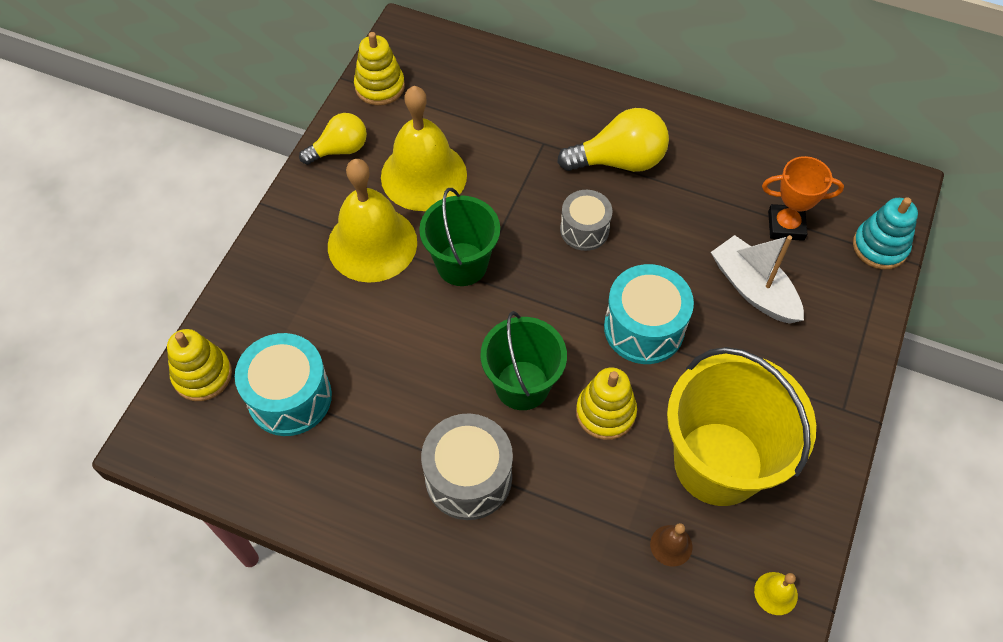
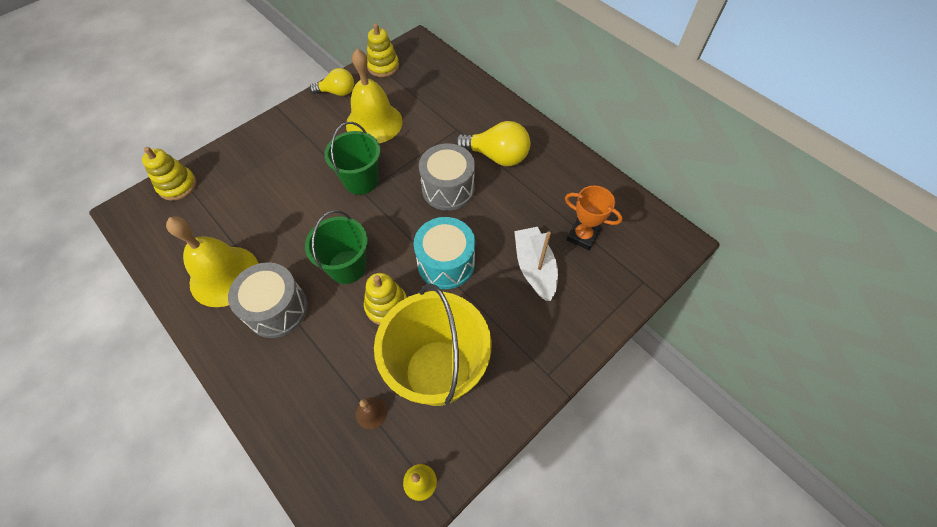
camera: 25 degrees right, 0 degrees up
turquoise drum [235,333,332,436] -> none
yellow bell [328,159,417,283] -> yellow bell moved to [166,217,259,307]
grey drum [560,190,613,251] -> grey drum [419,143,475,211], size x1.55
turquoise stacking toy [853,197,918,270] -> none

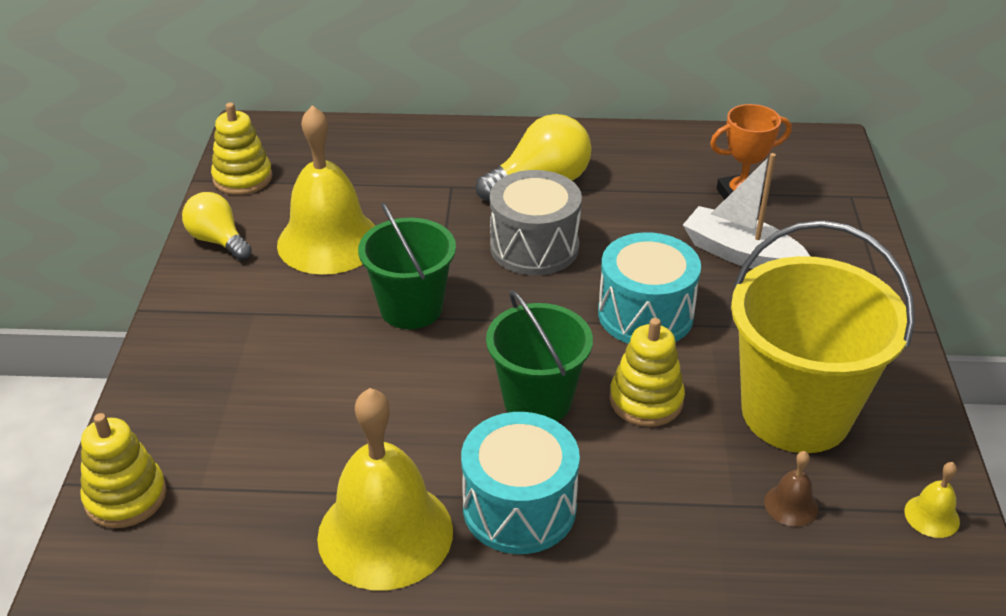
camera: 45 degrees left, 20 degrees down
grey drum [228,262,308,338] -> turquoise drum [461,412,580,554]
yellow light bulb [309,68,354,96] -> yellow light bulb turned 90 degrees counterclockwise [182,192,252,260]

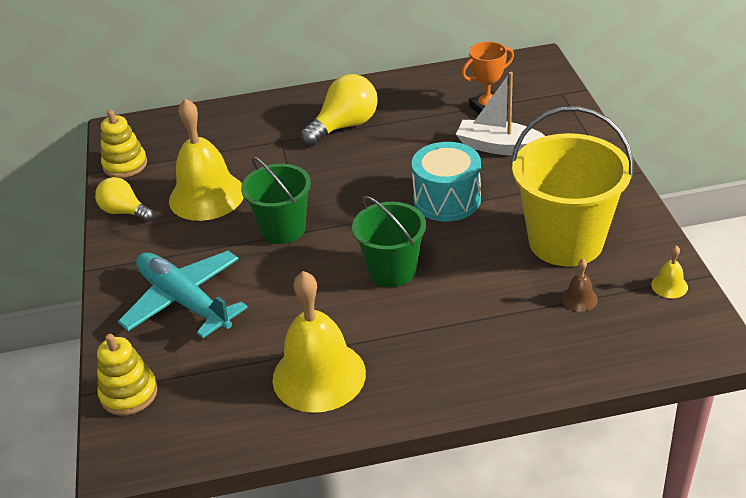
camera: 10 degrees left, 0 degrees up
turquoise drum [461,412,580,554] -> none
grey drum [490,170,582,275] -> none
yellow stacking toy [609,318,685,427] -> none
none -> turquoise plane [118,251,248,338]

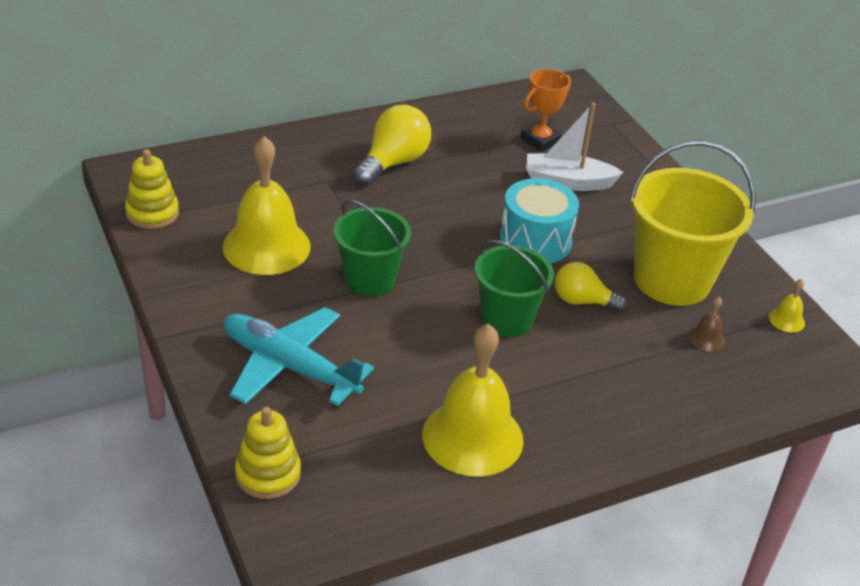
camera: 20 degrees left, 0 degrees up
yellow light bulb [95,177,154,222] -> yellow light bulb moved to [555,262,627,312]

